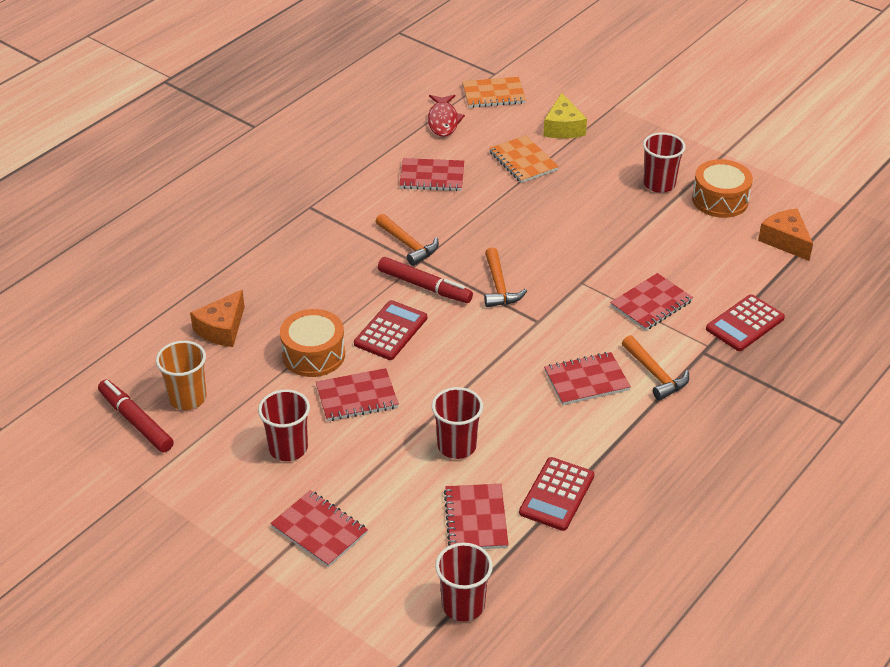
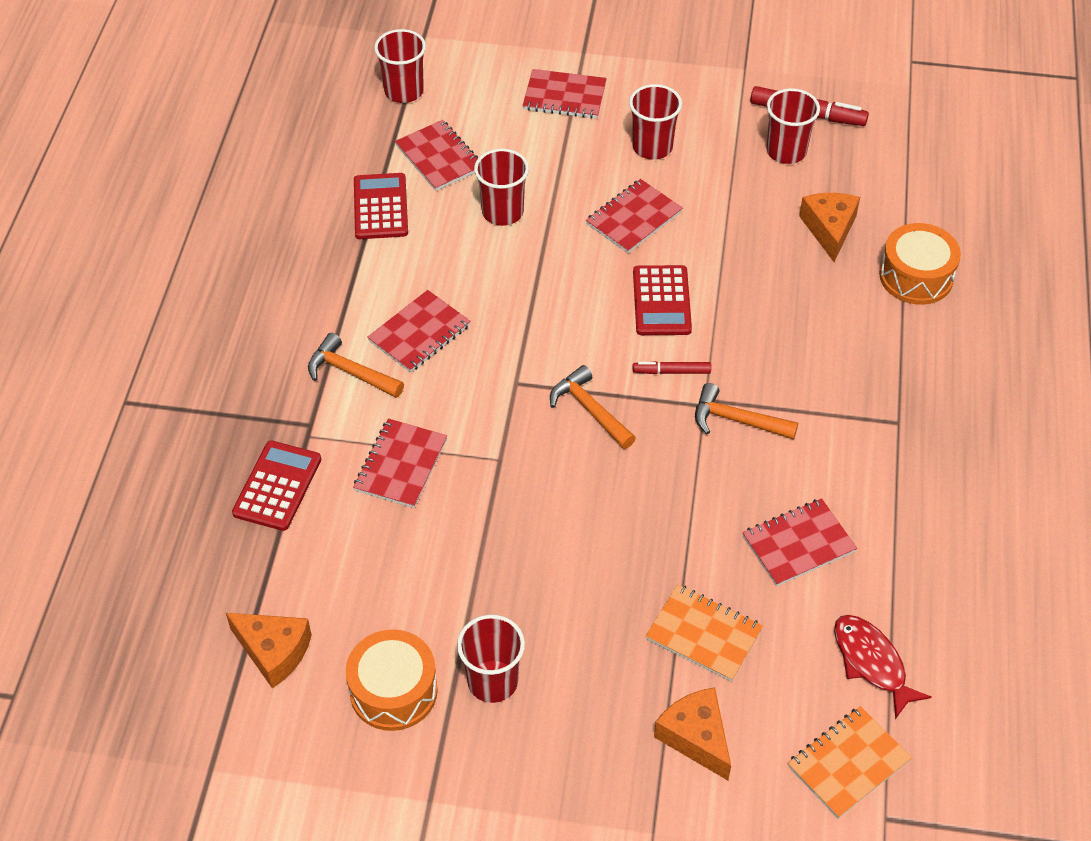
camera: 150 degrees right, 10 degrees up
orange cup [156,341,207,410] -> red cup [767,88,820,164]
orange drum [280,309,345,377] -> orange drum moved to [879,223,961,305]
red marker [378,257,473,303] -> red marker [633,361,711,374], size x0.59
yellow cheese [543,93,587,139] -> orange cheese [654,687,731,780]

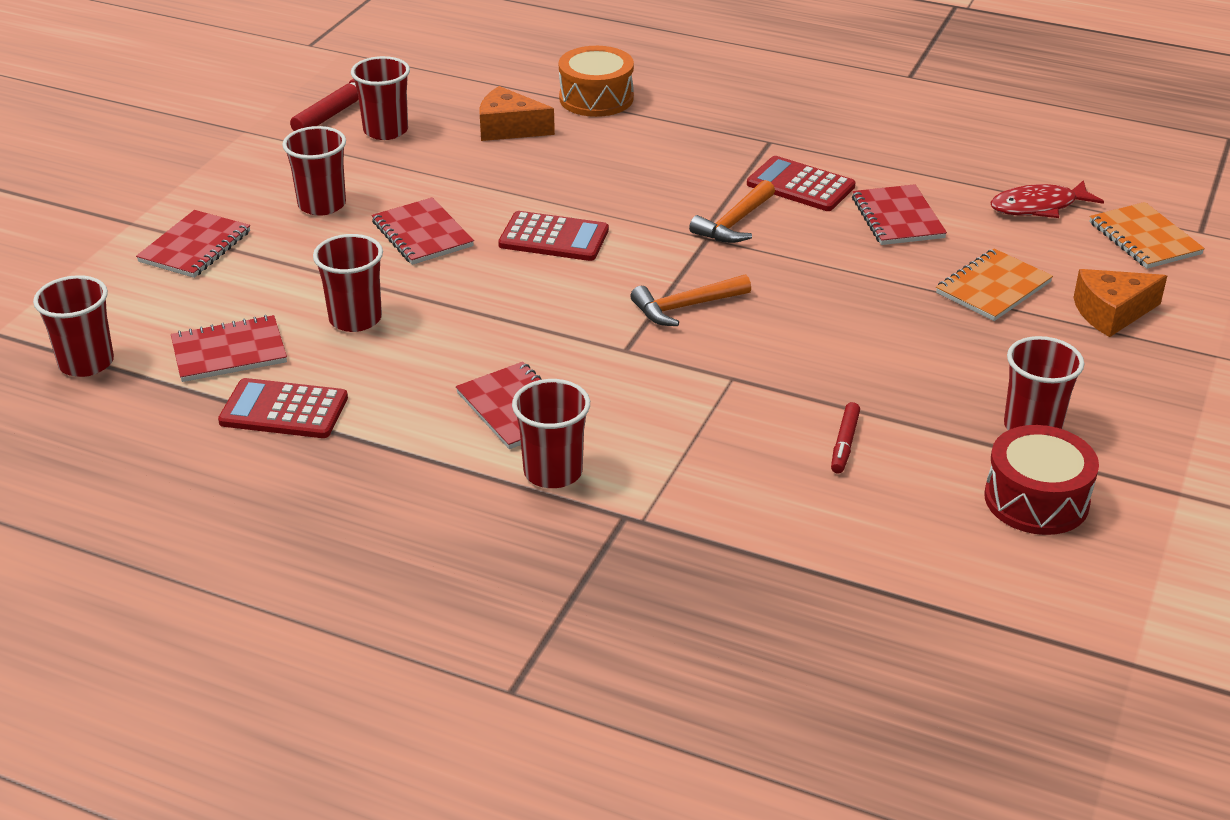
camera: 75 degrees left, 15 degrees down
orange cheese [226,613,312,688] -> none
red calculator [232,441,321,531] -> red calculator moved to [747,156,855,211]
orange hammer [308,333,404,398] -> red cup [512,379,590,488]
orange drum [346,629,438,731] -> red drum [984,425,1099,535]
red notebook [353,419,447,508] -> none
red marker [633,361,711,374] -> red marker moved to [831,402,860,473]

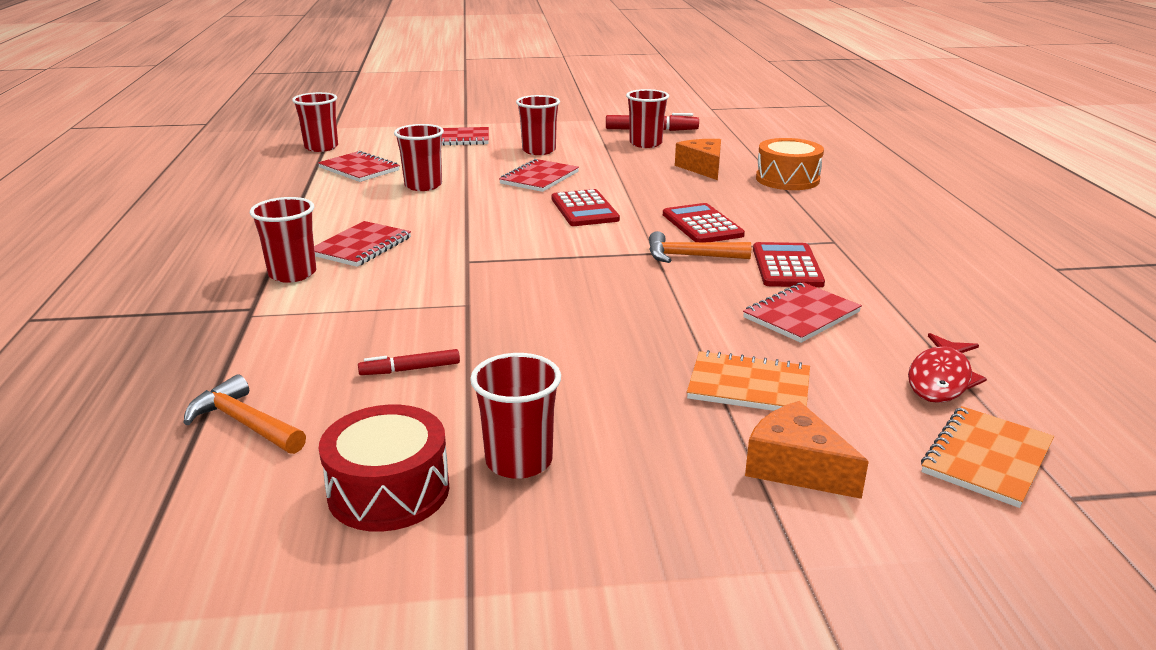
camera: 60 degrees right, 10 degrees down
red calculator [218,378,348,438] -> red calculator moved to [663,203,745,242]
orange hammer [630,274,751,326] -> orange hammer moved to [184,375,306,454]
red fish [990,180,1104,218] -> red fish turned 105 degrees counterclockwise [908,333,987,403]

